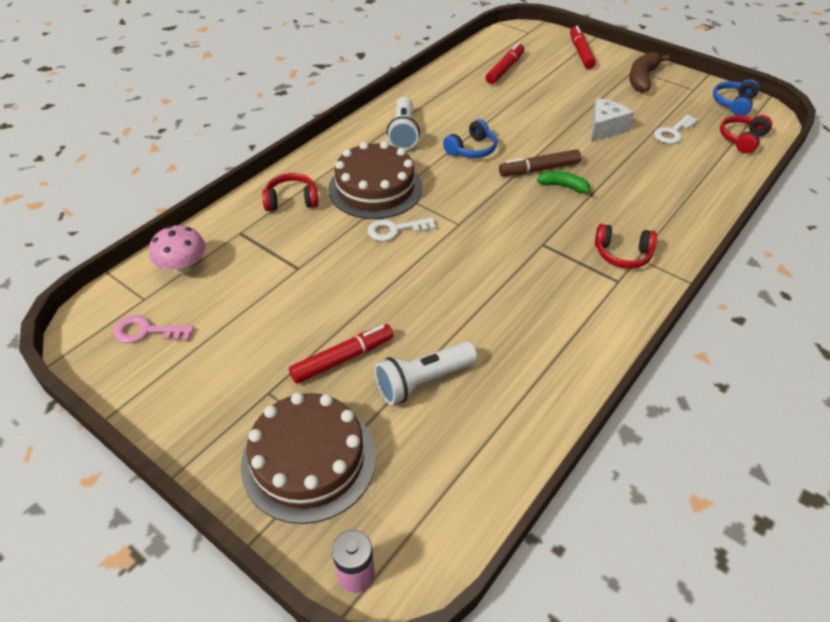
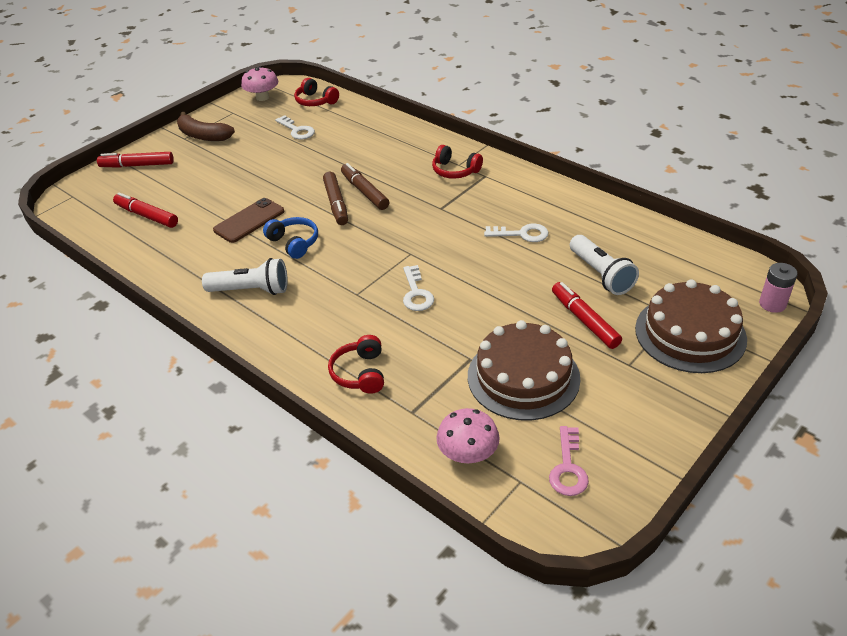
camera: 85 degrees left, 5 degrees down
brown cake [328,141,422,219] -> brown cake moved to [468,320,581,421]
green banana [537,171,594,197] -> brown marker [341,163,389,210]
white cheese [591,98,634,142] -> none
red headphones [595,224,657,269] -> red headphones turned 105 degrees clockwise [432,145,483,179]
blue headphones [713,79,760,116] -> pink mushroom [241,66,278,101]
none -> brown phone [213,198,284,243]
none -> white key [484,224,549,242]

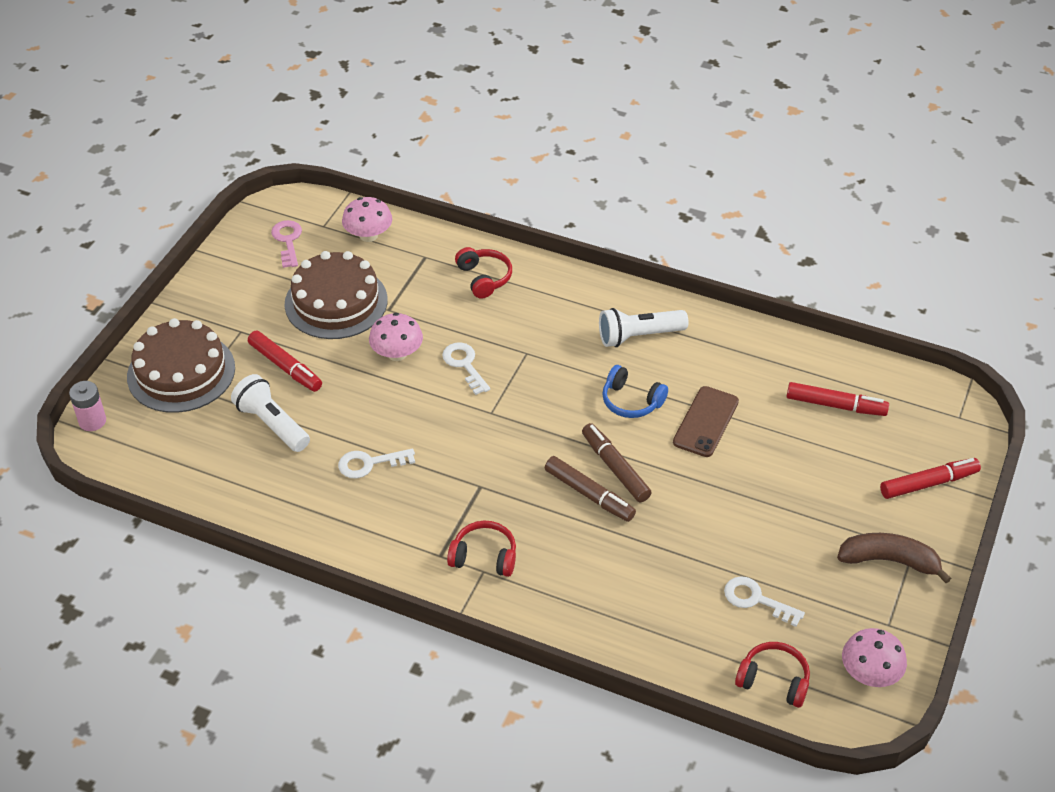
camera: 160 degrees right, 5 degrees up
none -> pink mushroom [369,313,423,361]

